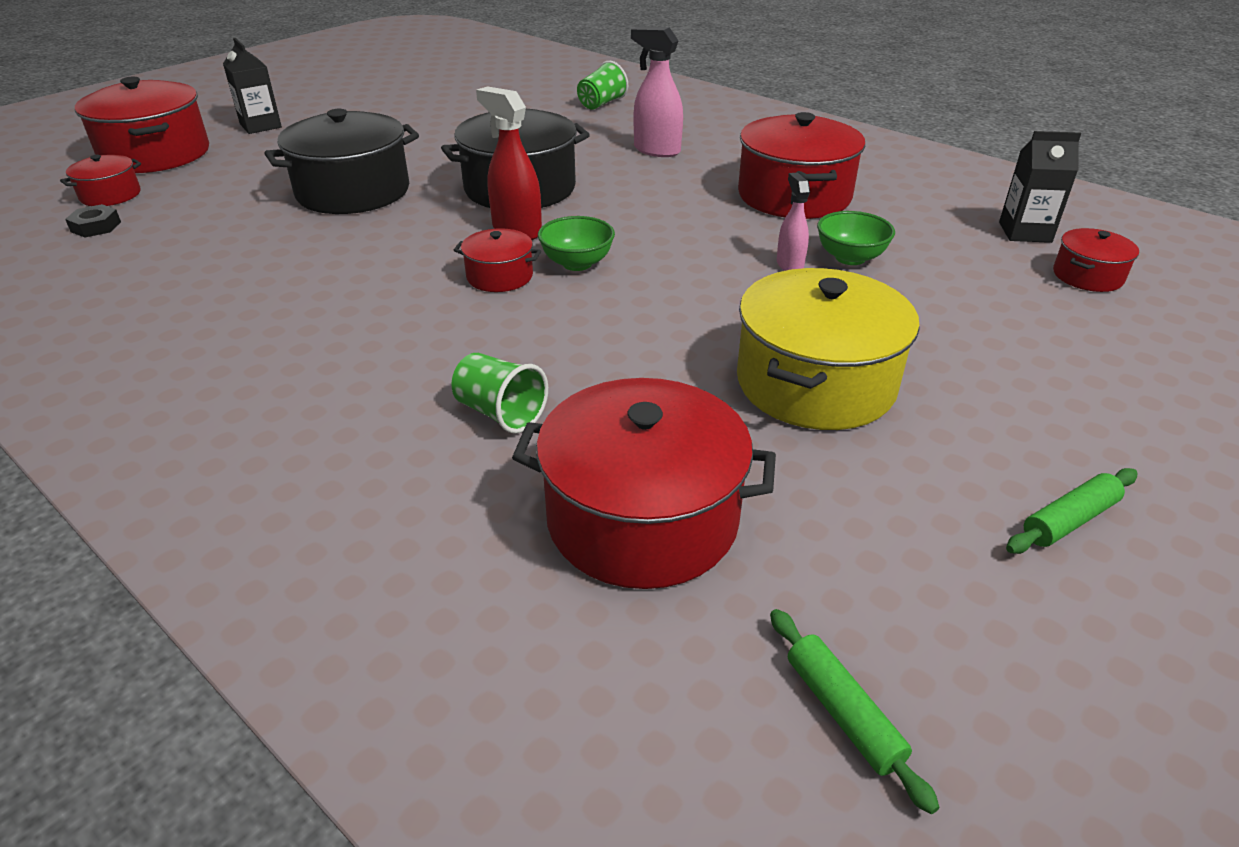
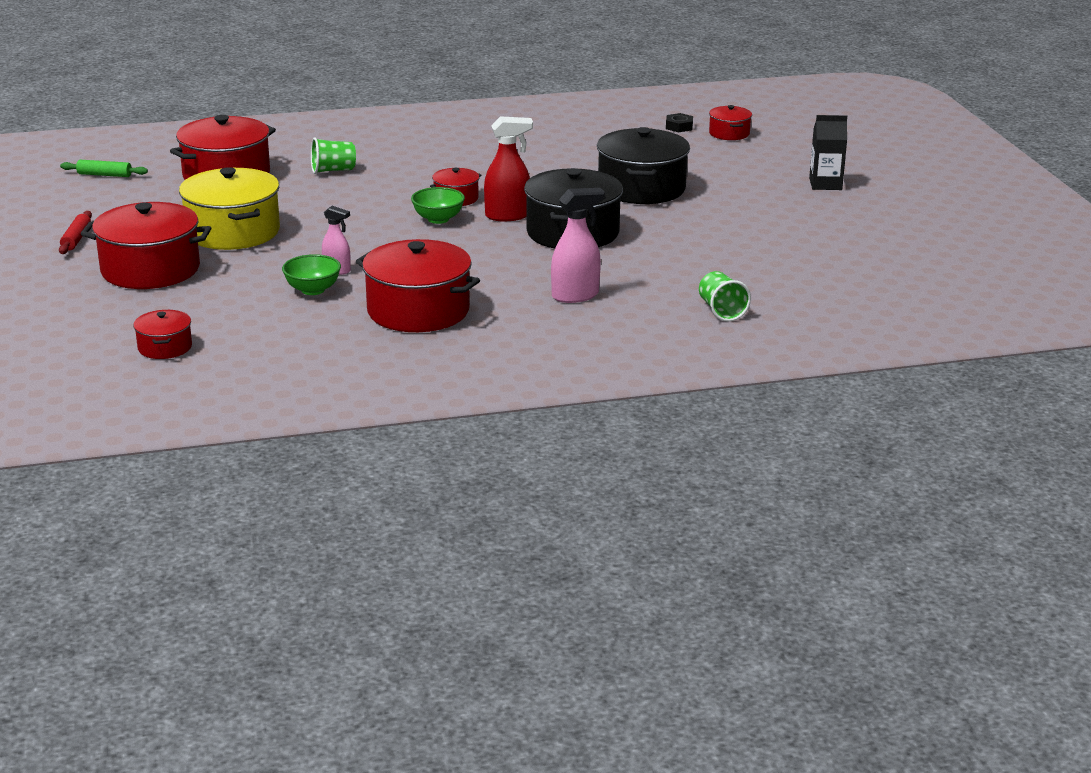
camera: 125 degrees right, 10 degrees down
red pot [75,77,209,173] -> red pot moved to [81,202,211,289]
black carton [999,131,1081,243] -> none
green rolling pin [1006,468,1138,554] -> red rolling pin [59,211,92,254]

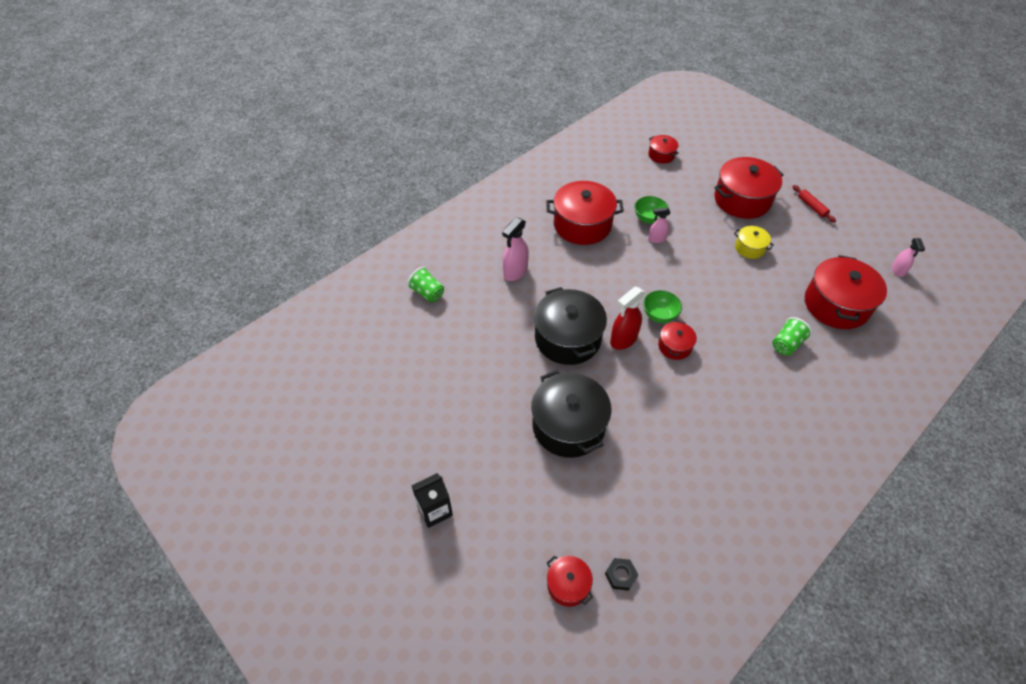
camera: 150 degrees right, 25 degrees up
green rolling pin [60,160,148,177] -> pink spray bottle [892,238,925,277]
yellow pot [179,167,280,250] -> yellow pot [734,226,774,259], size x0.50

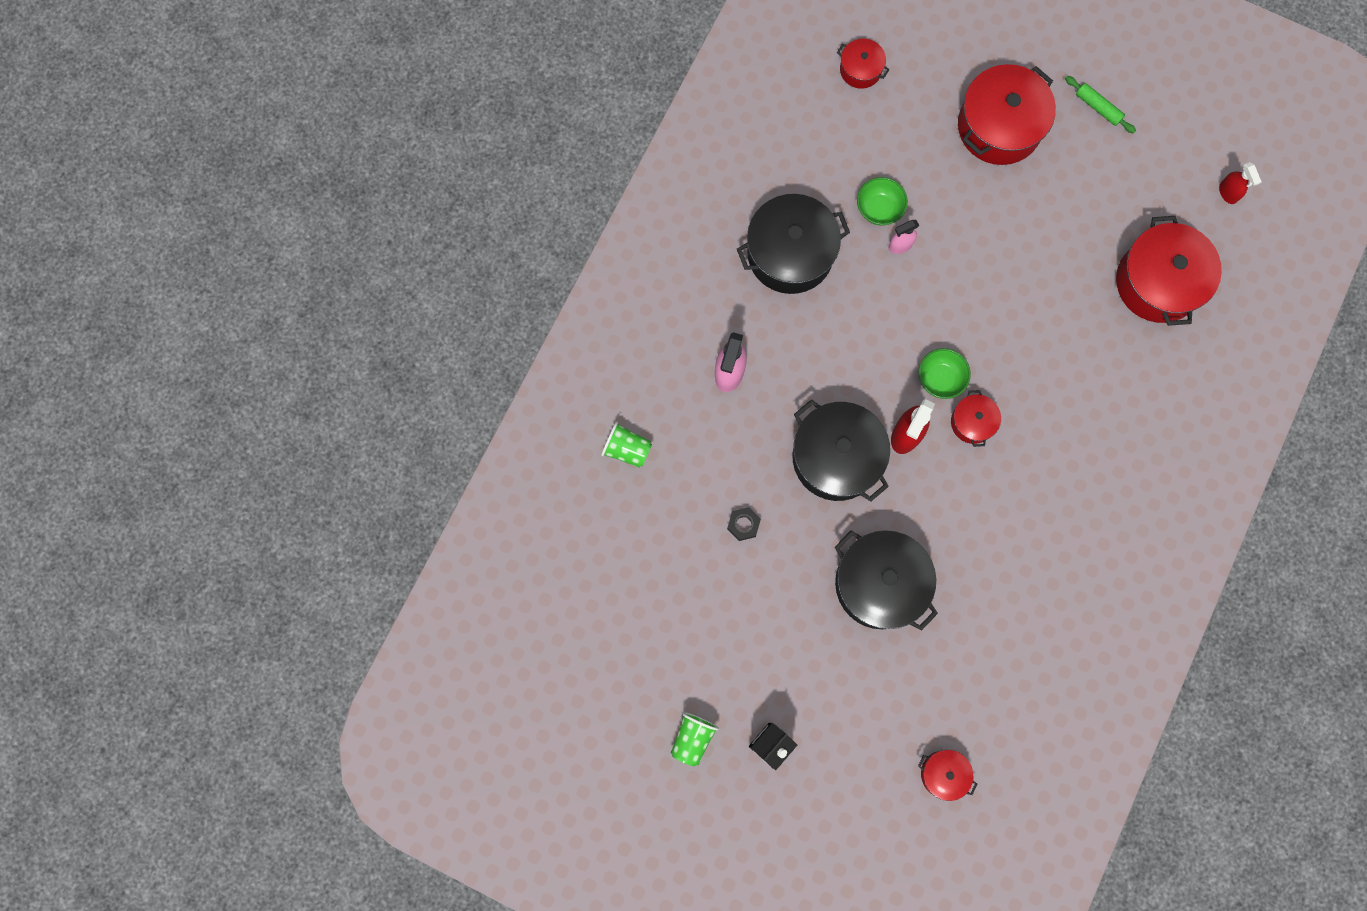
camera: 20 degrees left, 25 degrees up
red pot [546,181,624,245] -> black pot [737,194,850,294]
black nut [605,558,638,591] -> black nut moved to [727,507,761,541]
yellow pot [734,226,774,259] -> none
green cup [772,317,812,356] -> green cup moved to [671,712,719,766]
red rolling pin [793,185,836,223] -> green rolling pin [1065,76,1136,134]
pink spray bottle [892,238,925,277] -> red spray bottle [1219,162,1261,204]

